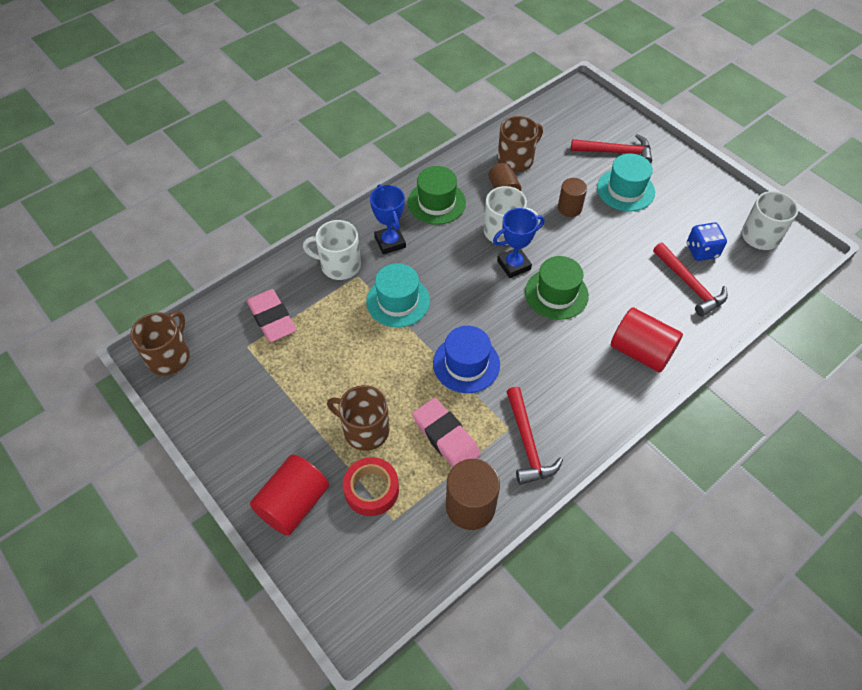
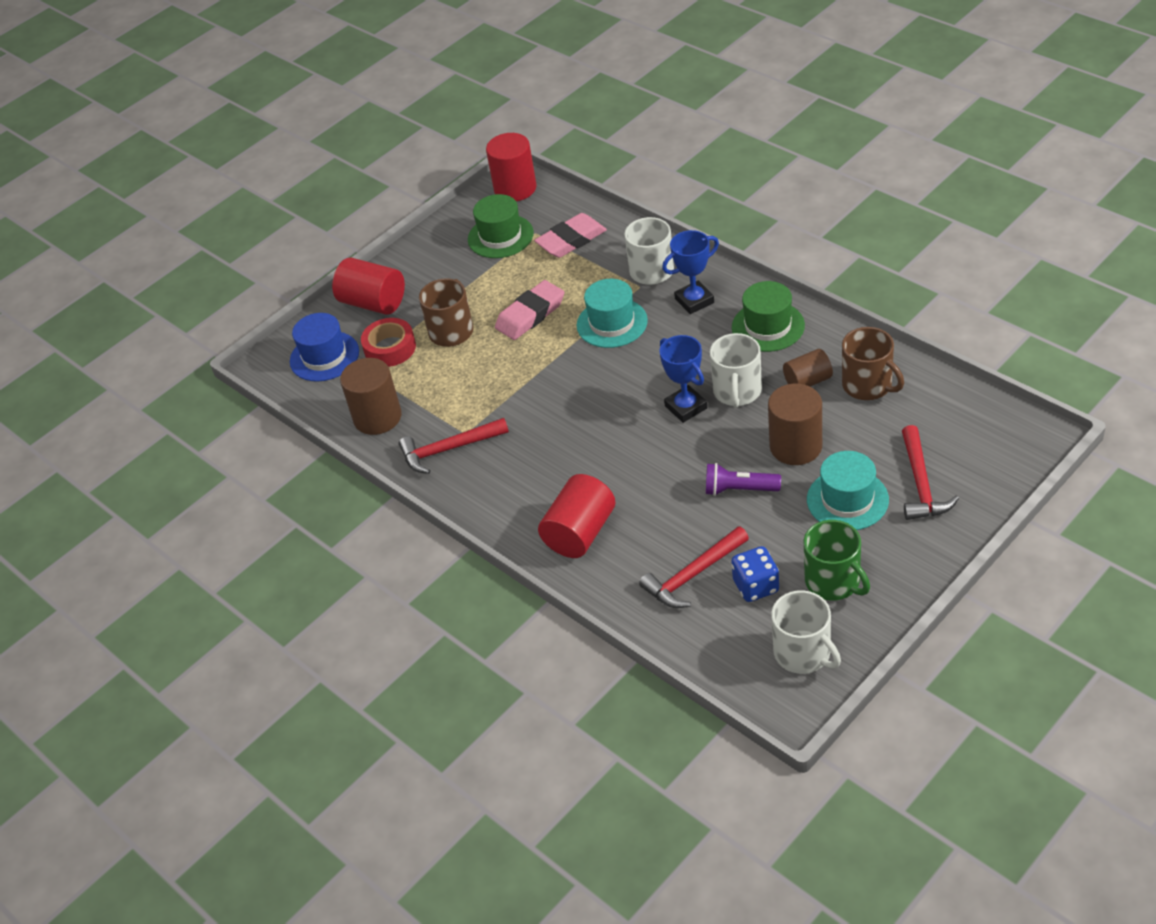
camera: 90 degrees right, 10 degrees down
brown mug [130,311,190,376] -> red cylinder [486,133,537,201]
pink eraser [412,398,481,467] -> pink eraser moved to [495,280,564,340]
blue hat [433,326,500,393] -> blue hat moved to [290,313,359,382]
green hat [525,256,589,320] -> green hat moved to [468,194,534,258]
brown cylinder [558,178,587,217] -> brown cylinder [768,384,822,465], size x1.59
none -> purple flashlight [706,463,781,496]
none -> green mug [804,520,870,600]

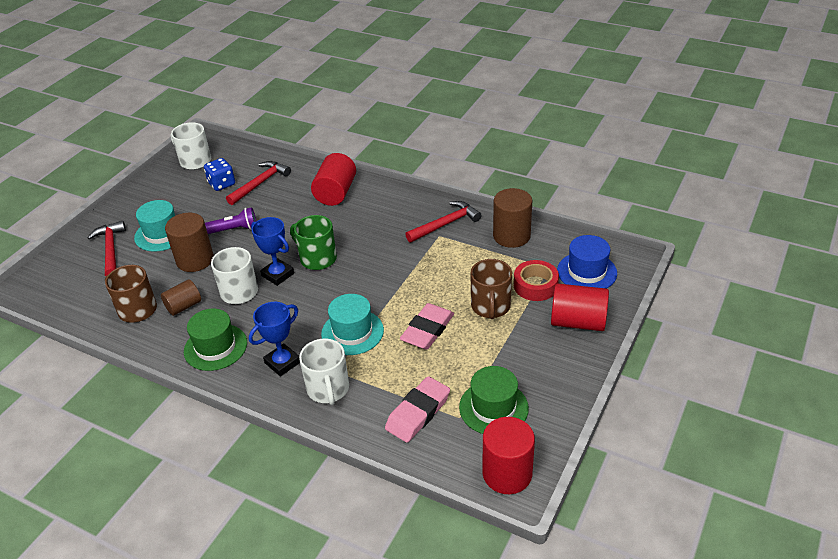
camera: 160 degrees right, 5 degrees down
green mug [804,520,870,600] -> green mug moved to [290,215,337,270]

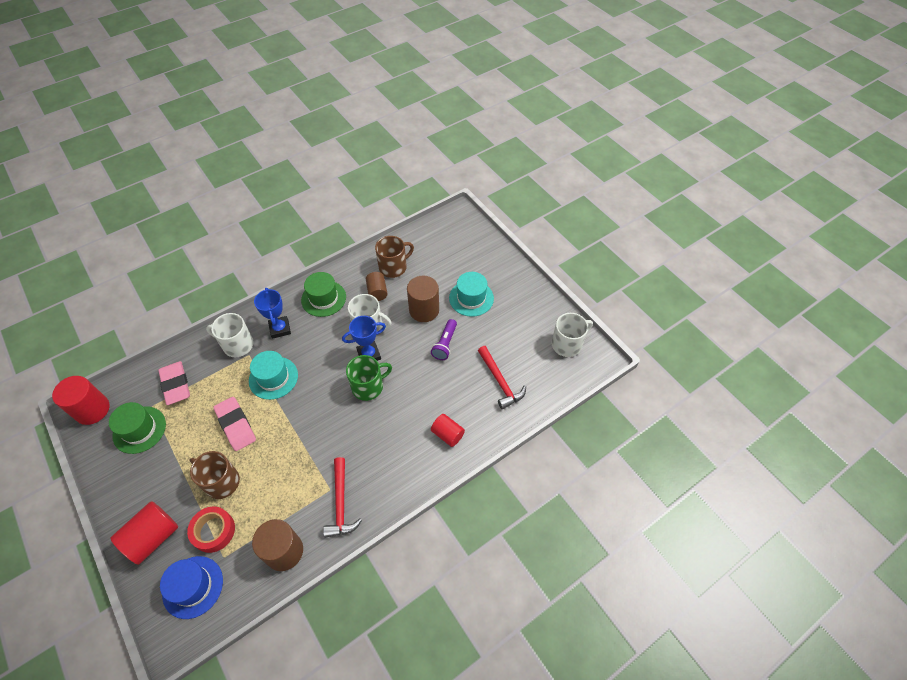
camera: 115 degrees right, 15 degrees up
red hammer [87,221,126,276] -> none
blue dice [204,158,235,191] -> none
red cylinder [311,153,356,206] -> red cylinder [431,414,465,447], size x0.63

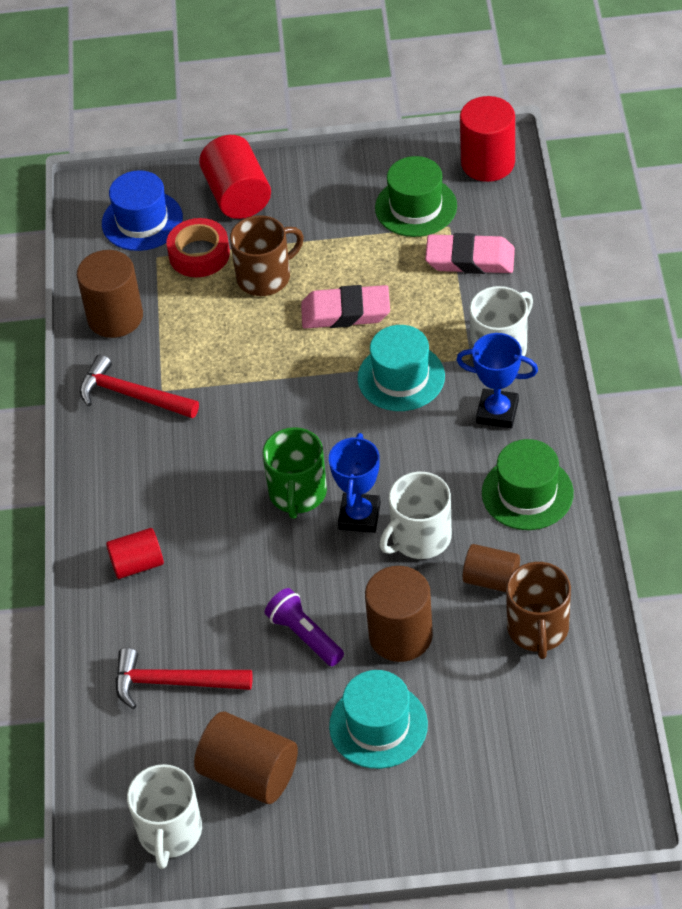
camera: 125 degrees right, 5 degrees down
none -> brown cylinder [194,712,298,804]

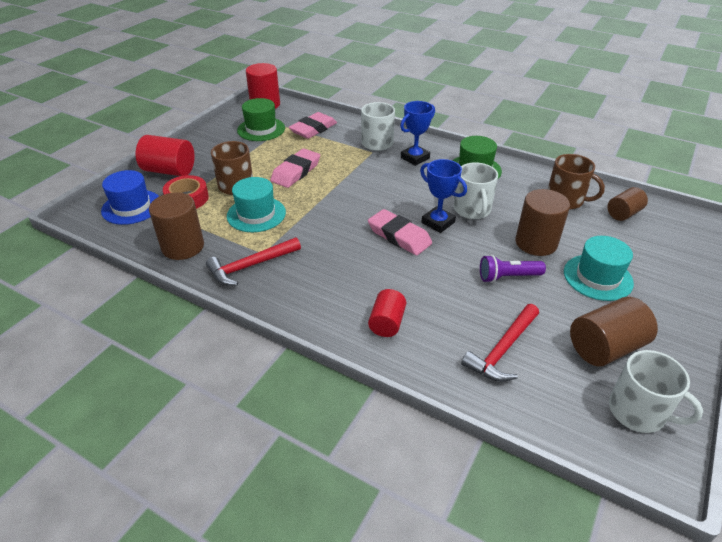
camera: 60 degrees left, 10 degrees down
green mug [262,427,327,519] -> pink eraser [368,209,432,255]
turquoise hat [358,325,445,411] -> turquoise hat moved to [227,177,286,232]
brown cylinder [463,544,520,592] -> brown cylinder moved to [607,187,648,221]

